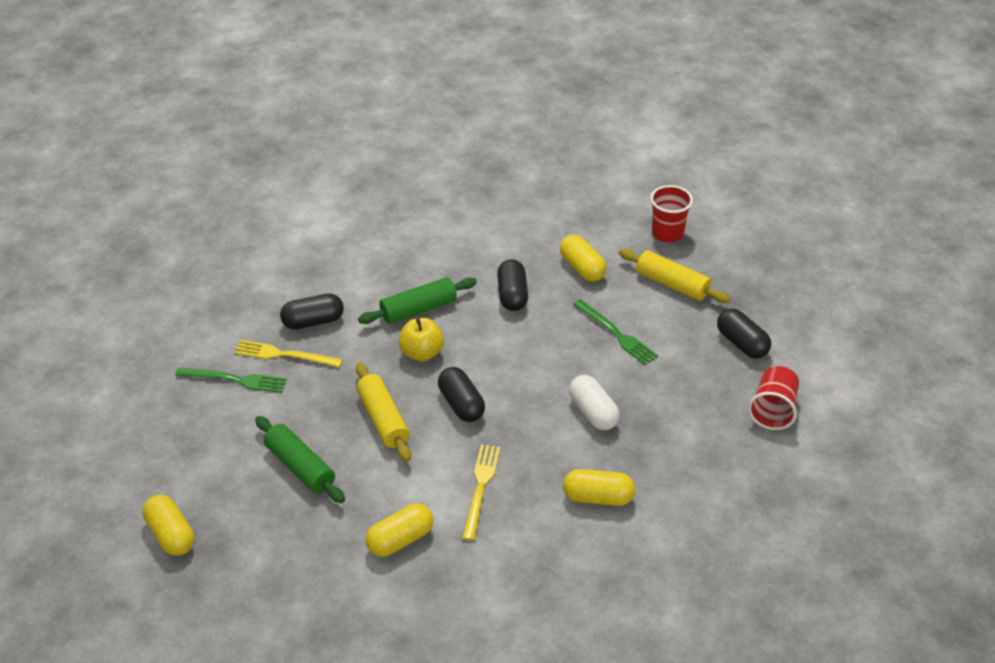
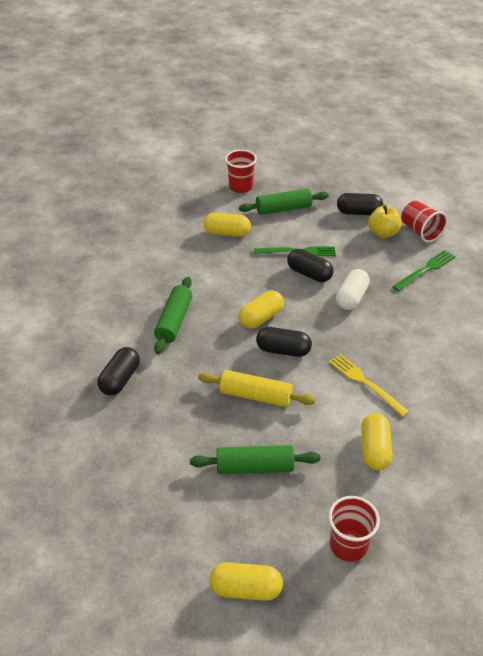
camera: 50 degrees left, 0 degrees up
green fork [175,367,287,393] -> green fork moved to [392,250,455,291]
yellow fork [234,340,343,367] -> none
yellow apple [399,318,444,361] -> yellow apple moved to [368,205,401,238]
black capsule [497,259,528,311] -> black capsule moved to [287,249,334,282]
yellow capsule [563,469,635,506] -> yellow capsule moved to [239,290,284,329]
white capsule [569,375,620,430] -> white capsule turned 75 degrees counterclockwise [336,269,370,310]
yellow rolling pin [619,249,730,303] -> green rolling pin [239,189,329,215]
none -> red cup [328,496,380,562]

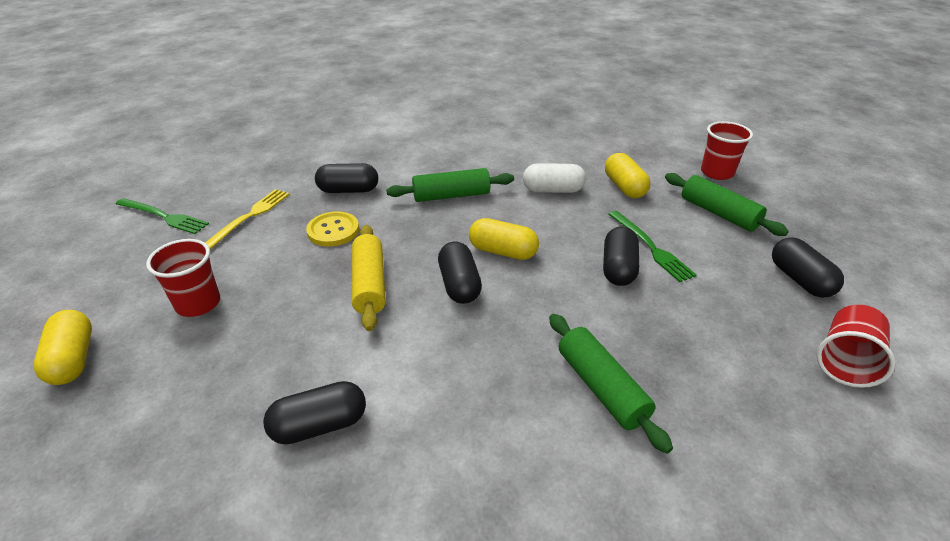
camera: 65 degrees right, 5 degrees down
green rolling pin [190,445,321,474] -> green rolling pin moved to [549,314,673,454]
red cup [328,496,380,562] -> red cup moved to [146,239,220,317]
yellow fork [329,354,409,417] -> yellow fork moved to [205,189,290,249]
white capsule [336,269,370,310] -> white capsule moved to [523,163,586,193]
yellow capsule [361,413,392,470] -> black capsule [263,381,366,445]
yellow apple [368,205,401,238] -> none
green fork [392,250,455,291] -> green fork moved to [116,198,209,234]
none -> yellow button [306,211,359,247]

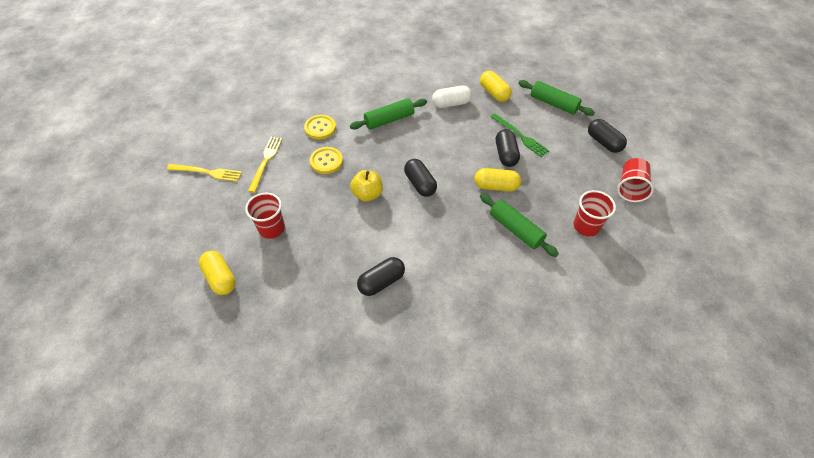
camera: 15 degrees left, 15 degrees up
green fork [116,198,209,234] -> yellow fork [167,164,242,182]
black capsule [315,163,378,193] -> yellow button [304,115,336,140]
yellow rolling pin [352,225,386,331] -> yellow apple [350,170,383,202]
yellow capsule [469,218,539,260] -> yellow capsule moved to [475,168,521,192]
red cup [701,121,753,180] -> red cup moved to [574,190,616,236]

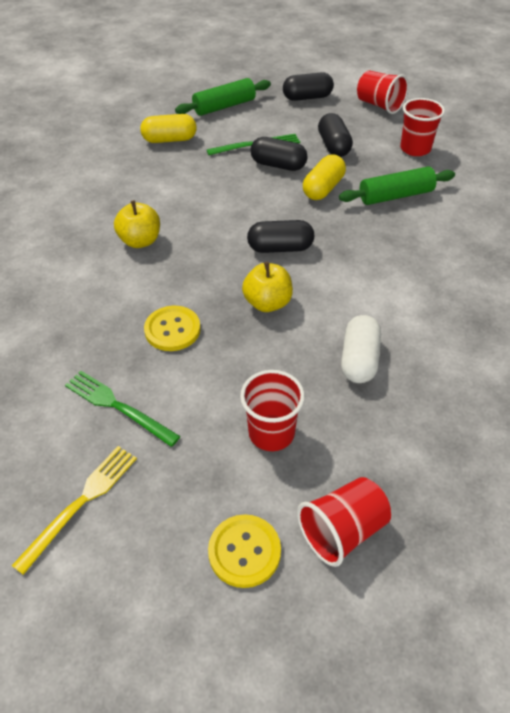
camera: 65 degrees left, 5 degrees down
yellow capsule [199,251,236,295] -> red cup [297,477,391,567]
yellow fork [248,137,282,193] -> green fork [65,371,180,447]
yellow button [304,115,336,140] -> yellow button moved to [208,514,281,588]
green rolling pin [350,98,427,130] -> yellow apple [114,200,160,248]
black capsule [357,257,405,296] -> black capsule moved to [318,113,353,157]
white capsule [432,85,472,108] -> white capsule moved to [341,315,381,383]

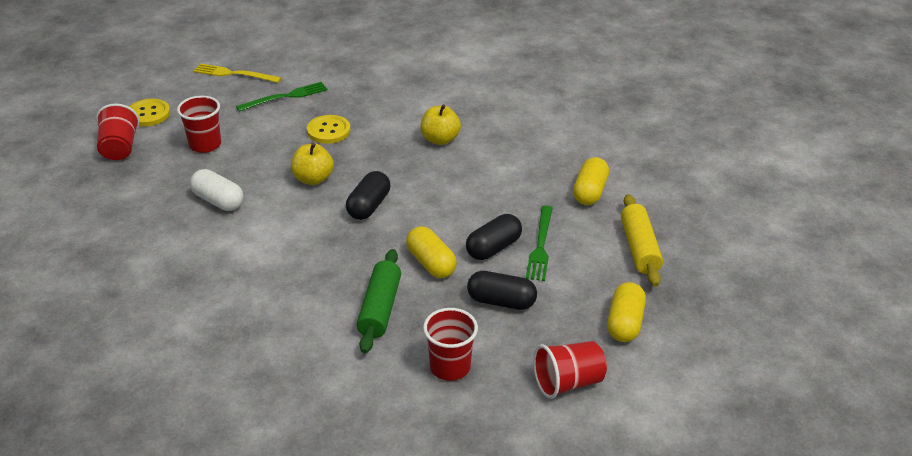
camera: 115 degrees right, 10 degrees down
yellow fork [12,446,137,575] -> yellow fork turned 135 degrees clockwise [194,63,281,83]
green rolling pin [175,78,271,116] -> yellow rolling pin [621,194,663,287]
black capsule [283,72,334,101] -> yellow capsule [607,282,646,342]

